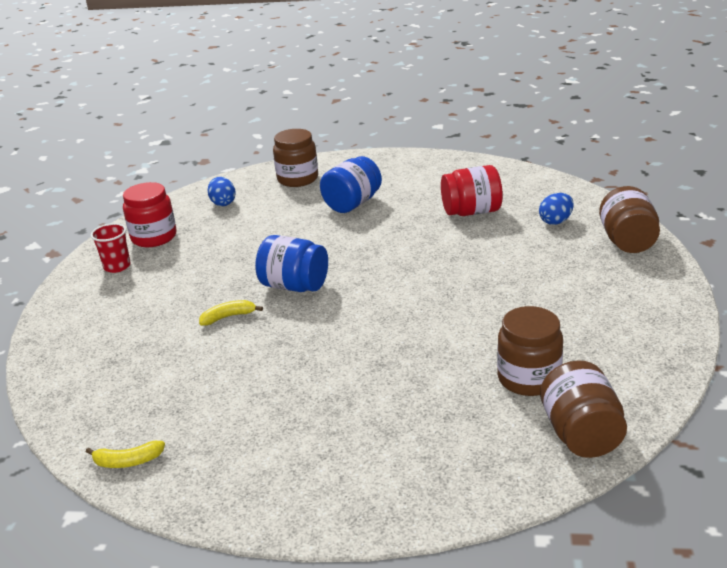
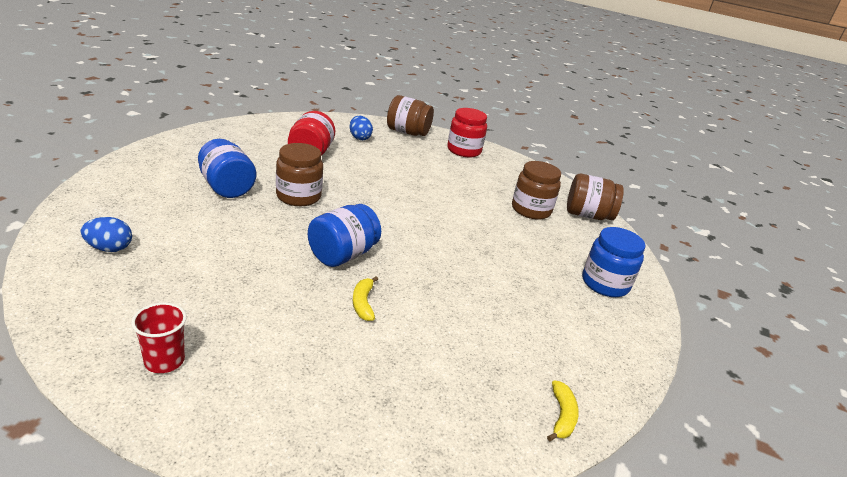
camera: 80 degrees left, 0 degrees up
red jar [123,182,176,247] -> red jar moved to [447,108,487,157]
brown jar [273,129,318,187] -> brown jar moved to [276,143,323,206]
none -> blue jar [582,227,645,297]

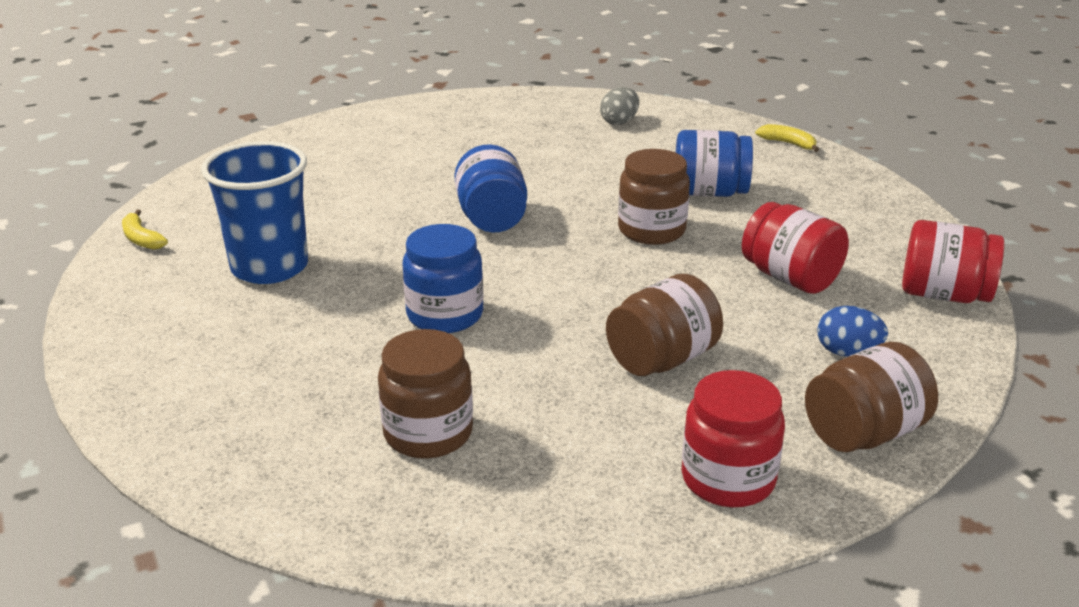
camera: 135 degrees right, 0 degrees up
blue egg [81,217,132,252] -> grey egg [600,87,639,125]
red cup [131,302,187,373] -> none
yellow banana [353,276,378,321] -> yellow banana moved to [755,124,819,152]
brown jar [567,174,624,220] -> brown jar moved to [606,274,723,376]
blue jar [582,227,645,297] -> blue jar moved to [403,224,484,333]
none -> blue cup [201,141,308,284]
none -> red jar [902,220,1004,303]

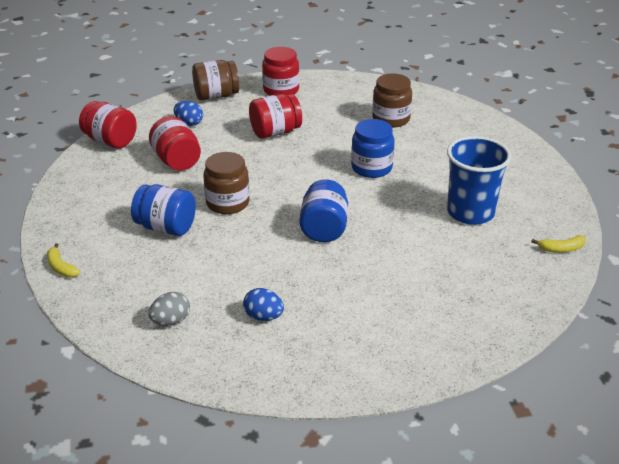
camera: 165 degrees left, 5 degrees up
yellow banana [122,209,168,250] -> yellow banana turned 105 degrees clockwise [531,235,586,252]
brown jar [606,274,723,376] -> red jar [249,94,302,139]
none -> blue egg [243,288,284,321]

